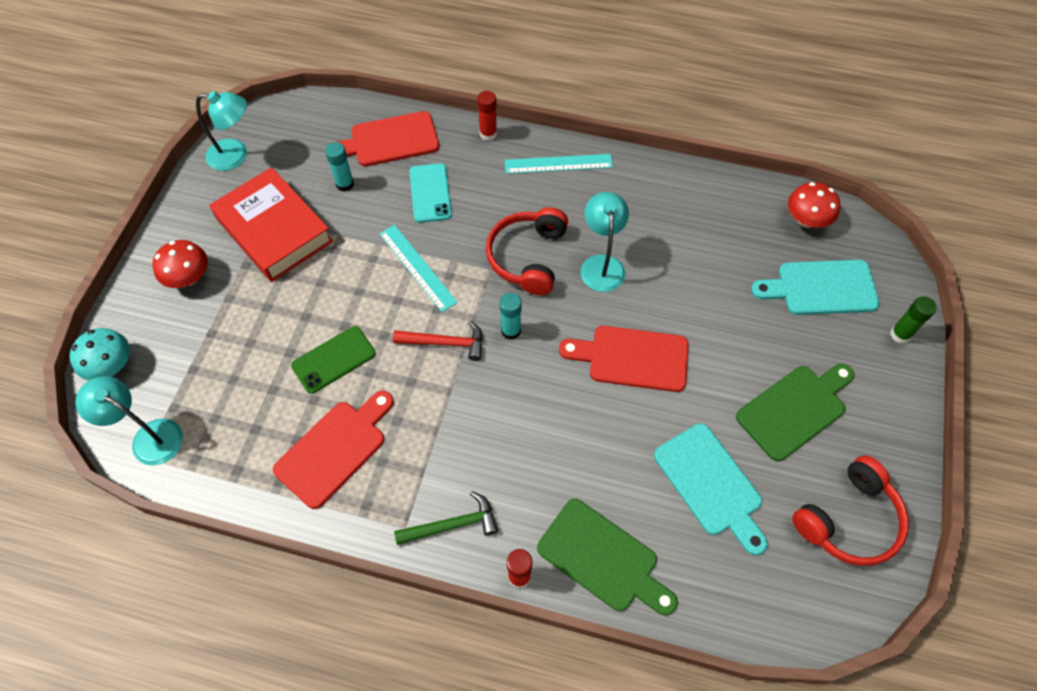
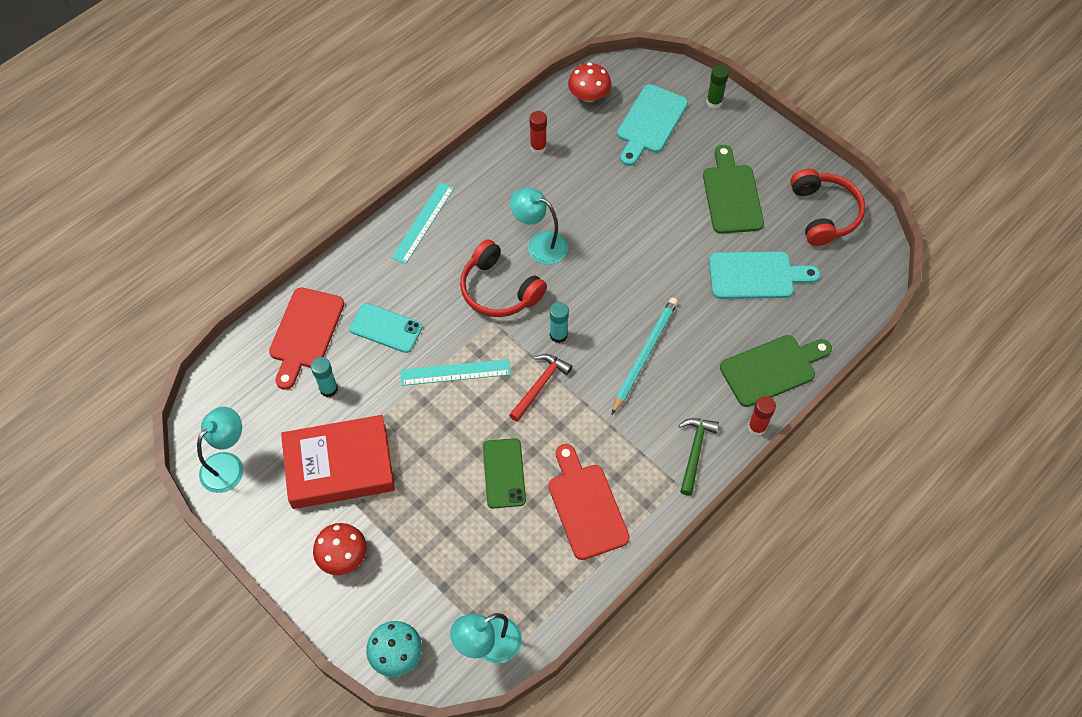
camera: 60 degrees left, 0 degrees up
red glue stick [477,91,497,141] -> red glue stick moved to [529,111,547,154]
red cutting board [559,326,689,392] -> none
none -> turquoise pencil [611,298,678,415]

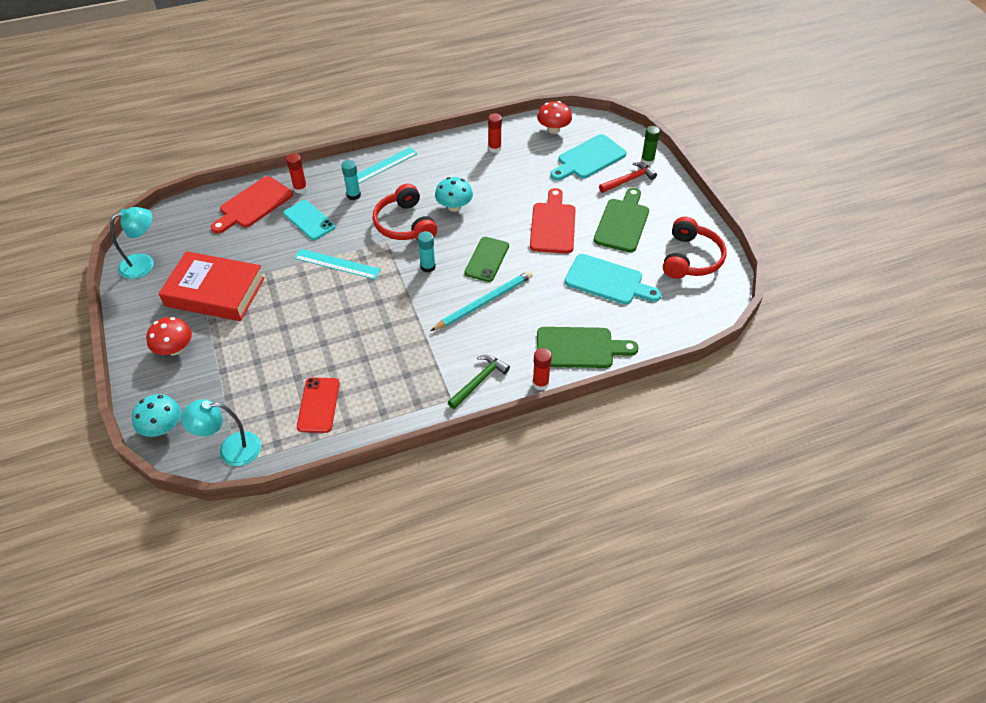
camera: 25 degrees right, 10 degrees down
turquoise glue stick [311,357,338,397] -> turquoise glue stick moved to [341,160,361,200]
green phone [483,438,526,509] -> green phone moved to [464,237,509,282]
red hammer [509,354,572,422] -> red hammer moved to [599,162,657,193]
turquoise lamp [510,188,568,265] -> turquoise mushroom [435,177,473,212]
red cutting board [548,444,630,560] -> red cutting board moved to [530,188,576,254]
none -> red glue stick [286,153,307,193]
none -> red phone [297,377,340,433]

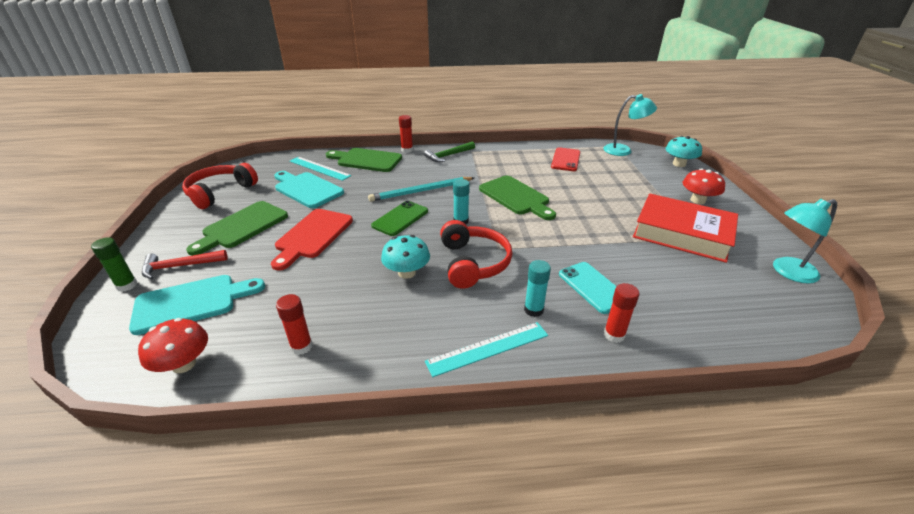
camera: 165 degrees left, 15 degrees down
red cutting board [211,176,293,234] -> none
turquoise ruler [294,248,381,279] -> turquoise ruler moved to [289,157,351,181]
none -> green cutting board [479,176,556,220]

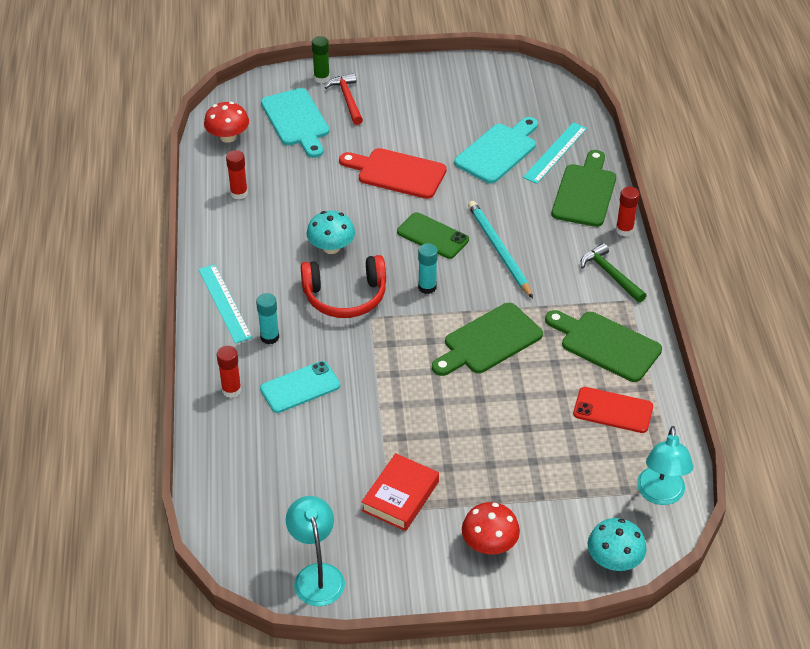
camera: 90 degrees right, 10 degrees up
red headphones [182,163,258,209] -> none
green cutting board [186,201,288,256] -> green cutting board moved to [545,310,662,382]
red book [633,193,738,263] -> red book [361,453,439,531], size x0.62

